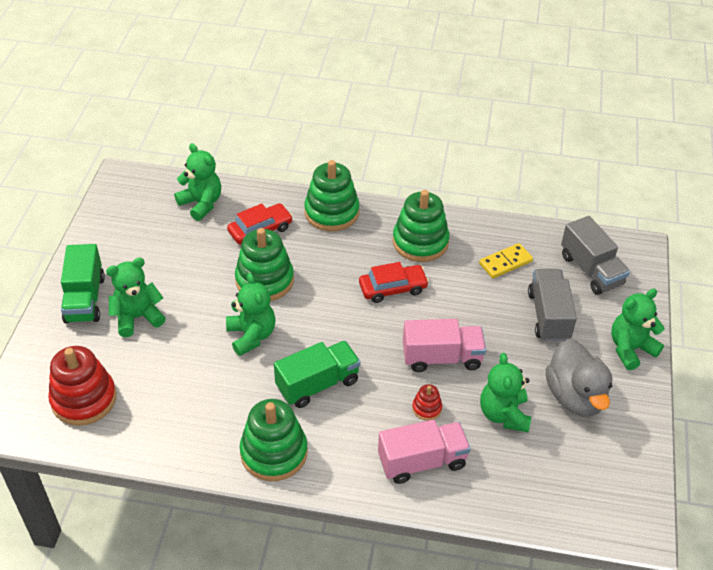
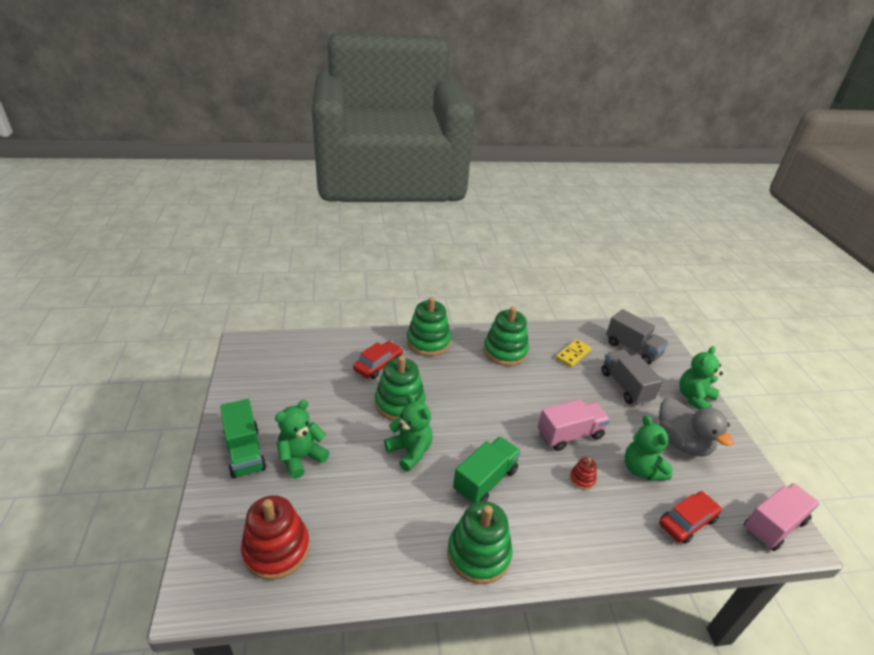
camera: 20 degrees left, 10 degrees down
green teddy bear [174,143,221,221] -> none
red car [359,262,429,303] -> red car moved to [659,491,722,544]
pink truck [378,420,471,484] -> pink truck moved to [744,483,819,551]

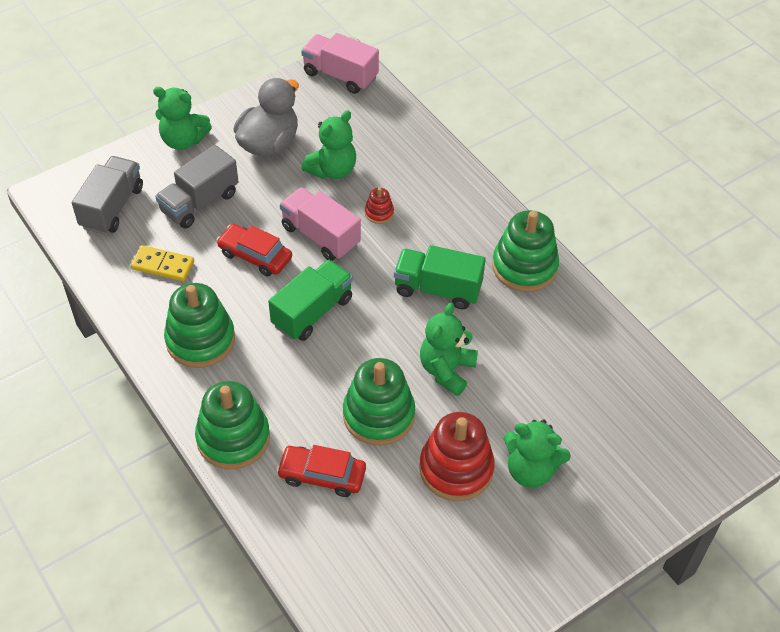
camera: 115 degrees left, 15 degrees up
green truck [220,399,266,479] -> green truck moved to [268,260,353,341]
red stacking toy [241,495,310,580] -> red stacking toy moved to [419,412,495,501]
red car [659,491,722,544] -> red car moved to [217,224,292,276]

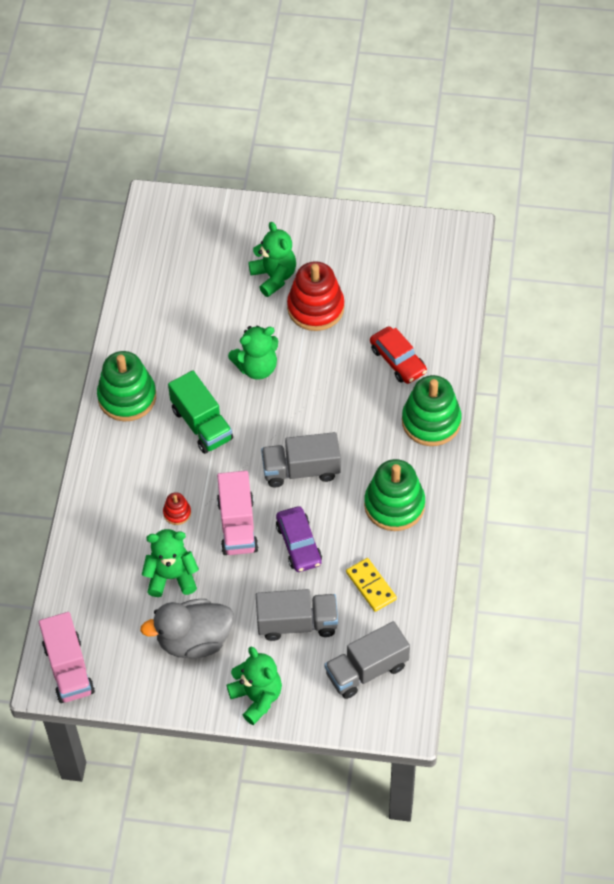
camera: 135 degrees left, 5 degrees up
red car [217,224,292,276] -> purple car [276,506,322,572]
green truck [268,260,353,341] -> grey truck [261,432,341,487]
green stacking toy [343,358,415,446] -> none

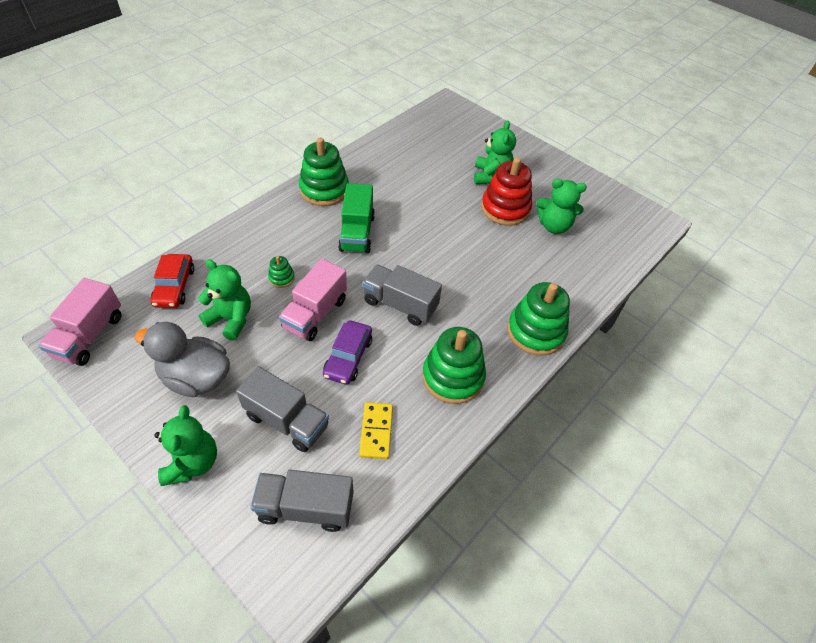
camera: 30 degrees right, 5 degrees down
red stacking toy [163,492,191,525] -> green stacking toy [268,256,295,288]
green teddy bear [228,326,278,380] -> green teddy bear moved to [536,179,587,234]
red car [370,326,427,384] -> red car moved to [151,254,194,308]

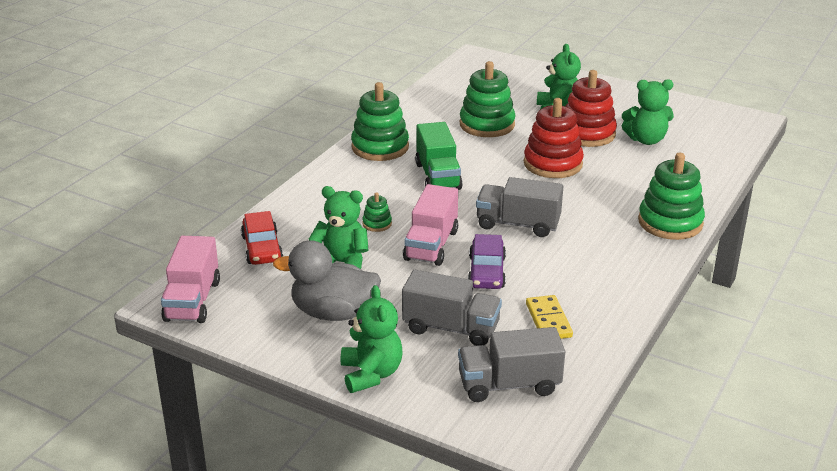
camera: 10 degrees left, 20 degrees down
green stacking toy [422,327,486,404] -> green stacking toy moved to [460,61,516,137]
none -> red stacking toy [524,98,584,178]

